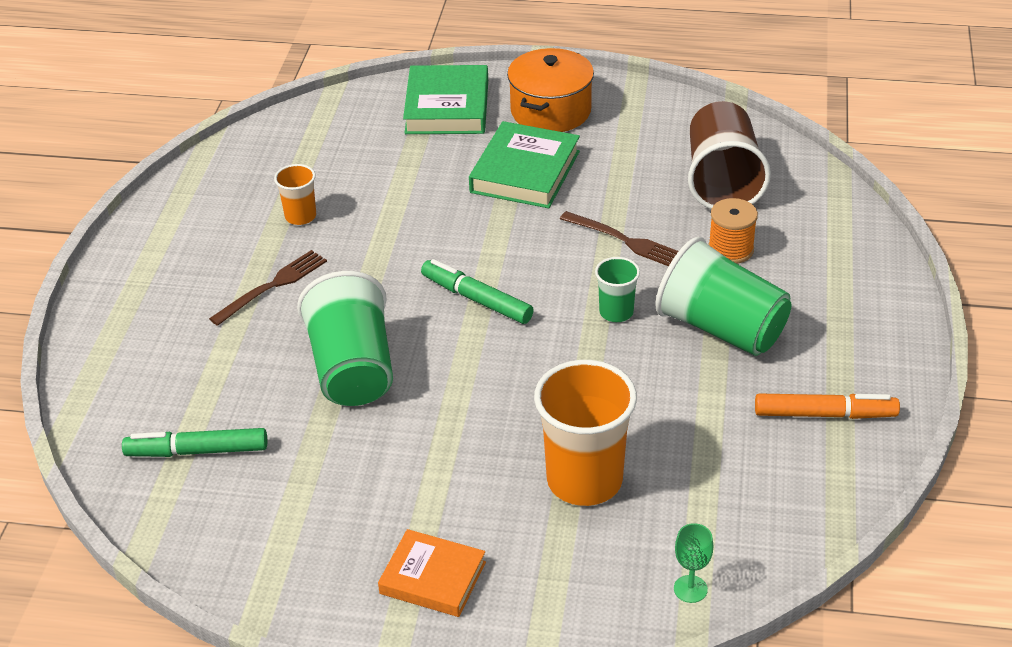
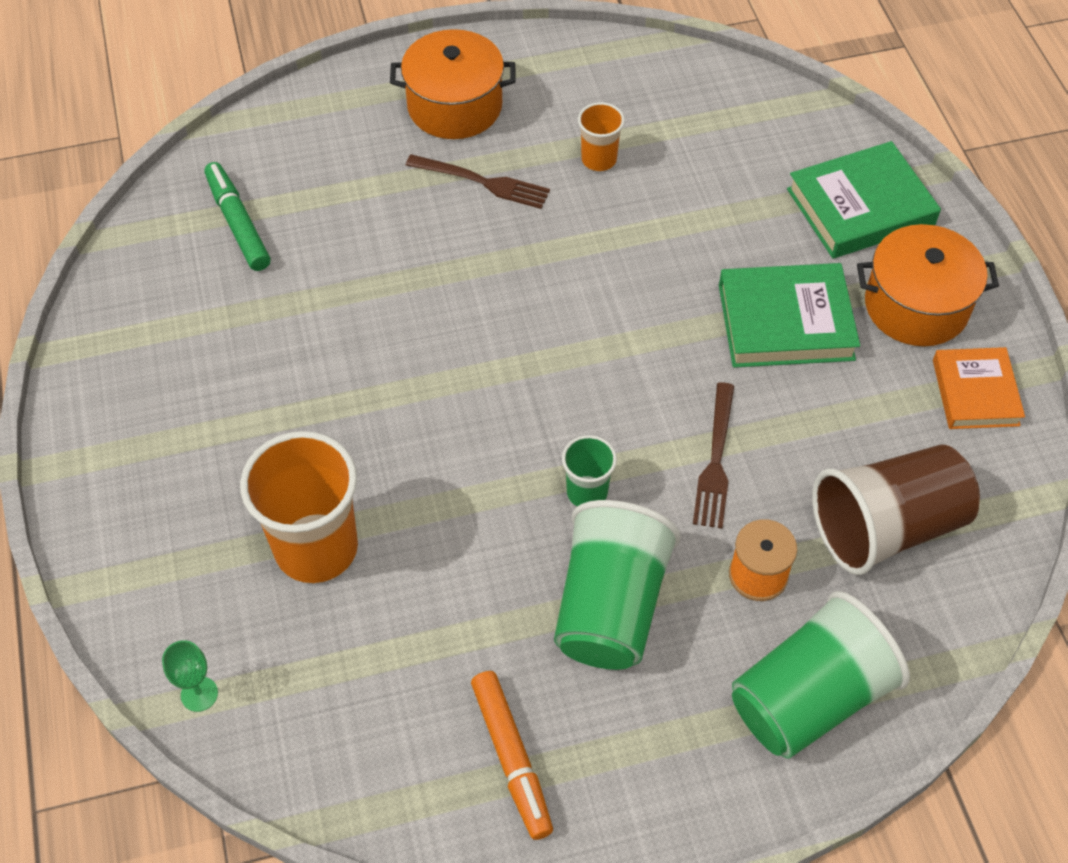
camera: 65 degrees right, 15 degrees up
green cup [297,271,393,406] -> green cup moved to [732,591,910,759]
orange book [378,529,486,617] -> orange book moved to [933,347,1025,429]
green marker [421,259,534,324] -> none
none -> orange pot [390,29,515,139]

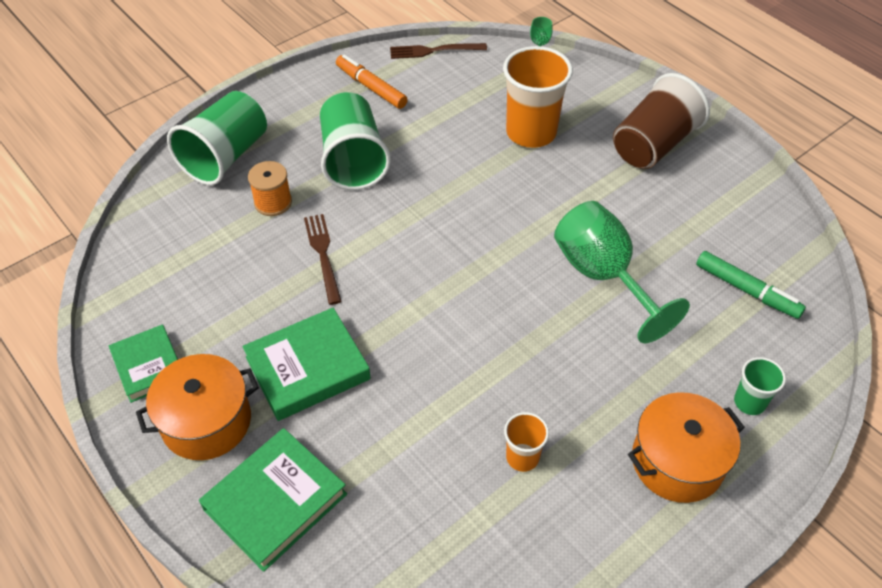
camera: 155 degrees right, 5 degrees down
brown fork [406,154,550,209] -> brown fork moved to [390,43,487,59]
green cup [562,435,617,506] -> green cup moved to [734,357,786,415]
brown cup [812,444,980,575] -> brown cup moved to [613,73,710,169]
orange book [933,347,1025,429] -> green book [109,325,178,403]
none -> green goblet [554,201,690,343]

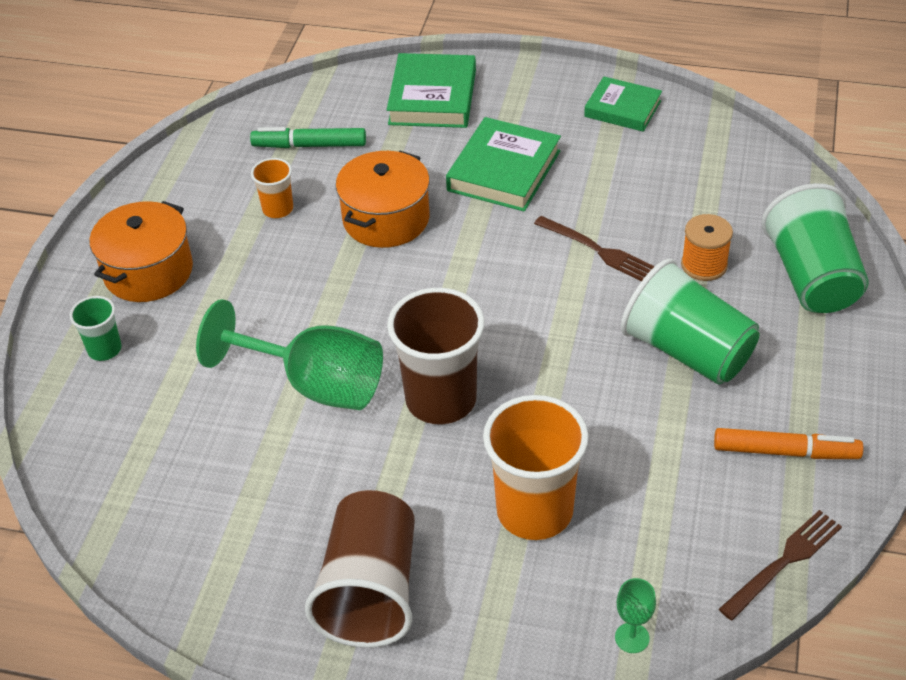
camera: 145 degrees right, 5 degrees down
orange pot [136,354,259,460] -> orange pot moved to [336,151,430,248]
green marker [696,251,806,319] -> green marker moved to [250,127,366,148]
none -> brown cup [387,288,485,424]

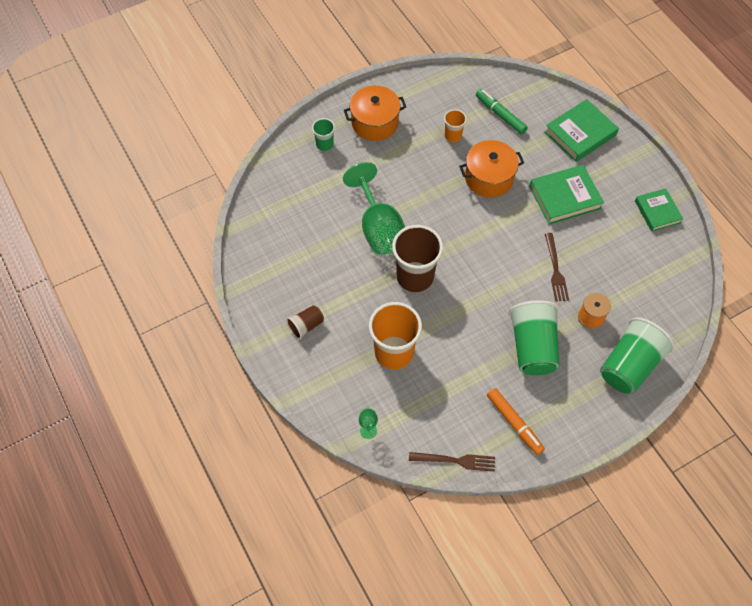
camera: 45 degrees right, 15 degrees up
brown cup [305,490,415,648] -> brown cup [286,305,324,339], size x0.50

